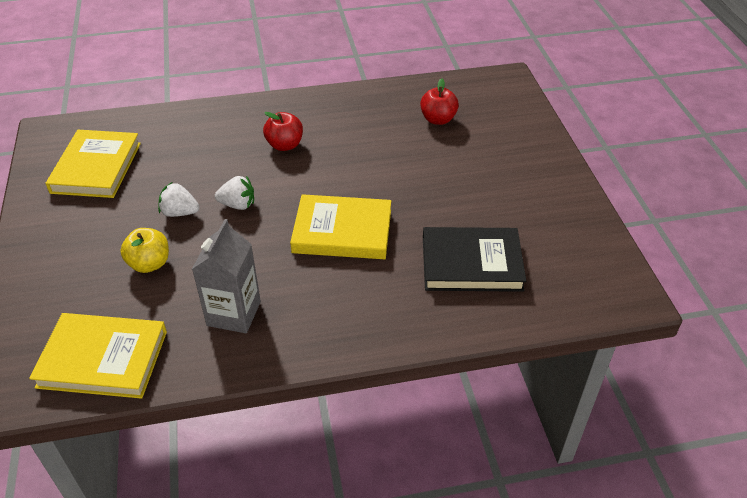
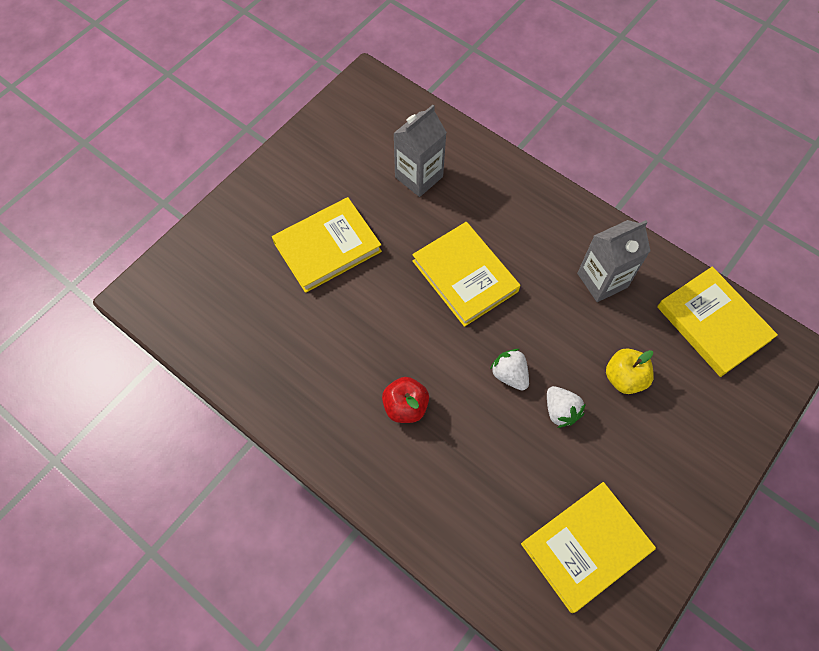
camera: 130 degrees left, 20 degrees up
red apple [420,78,459,125] -> none
black book [423,227,526,292] -> grey carton [393,105,447,197]
none -> yellow book [272,197,382,293]

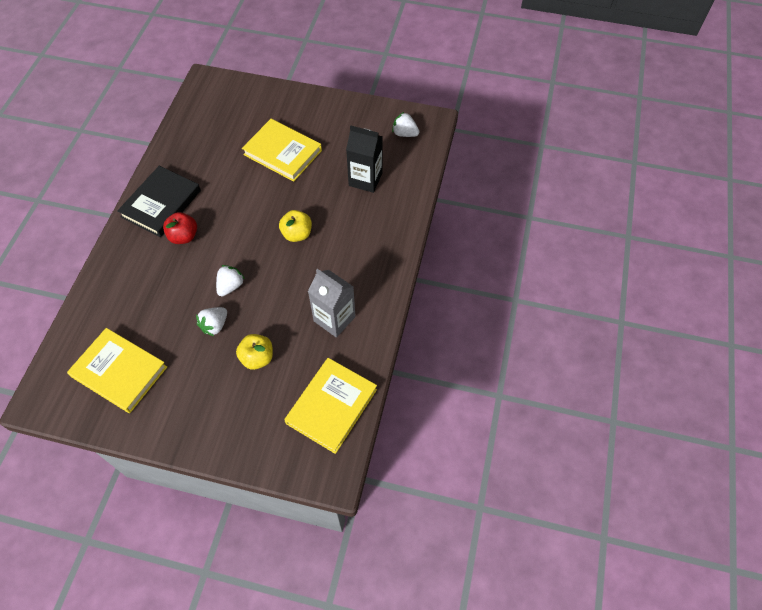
camera: 65 degrees right, 5 degrees down
grey carton [393,105,447,197] -> black carton [346,126,383,193]
yellow book [412,222,520,327] -> yellow apple [279,210,312,242]
none -> black book [117,166,201,237]
none -> white strawberry [392,112,420,137]

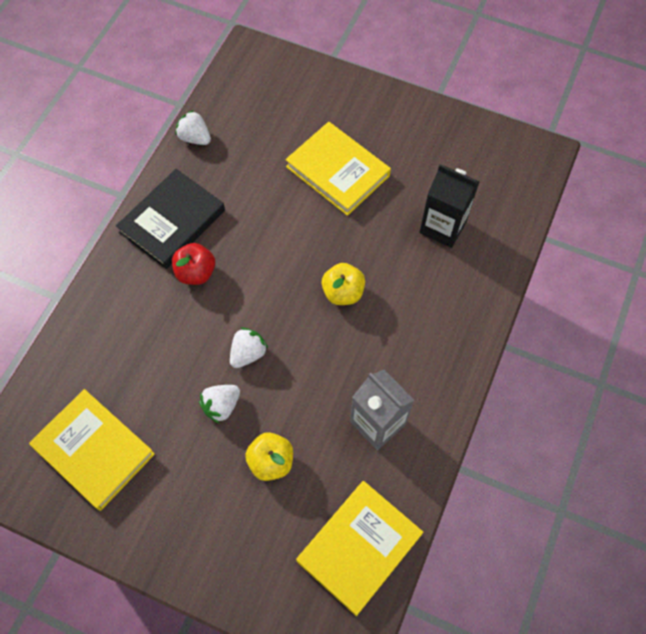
camera: 10 degrees right, 5 degrees up
white strawberry [392,112,420,137] -> white strawberry moved to [175,110,211,145]

